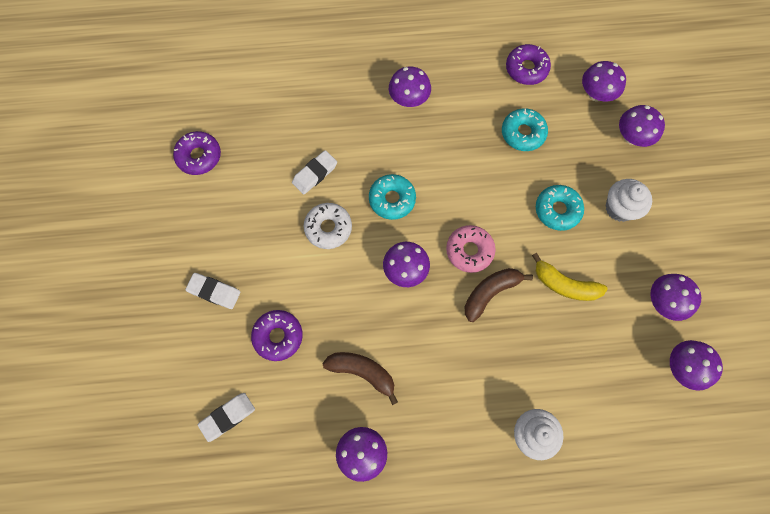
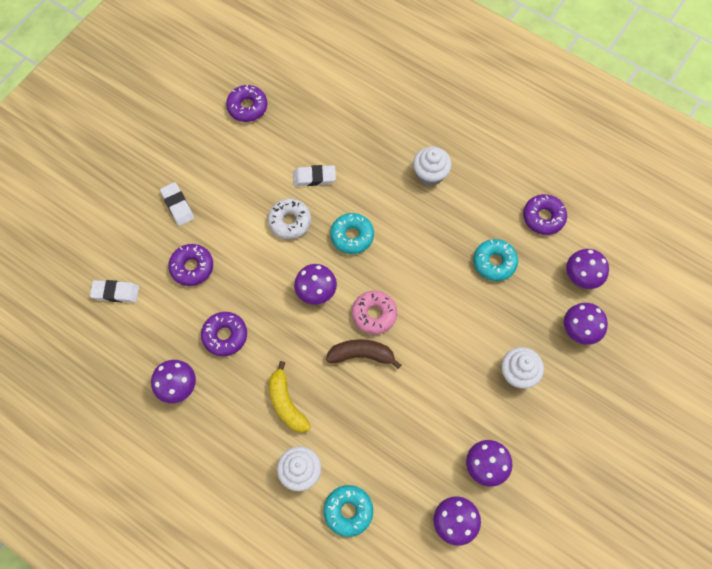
camera: 40 degrees right, 5 degrees down
brown banana [322,352,398,405] -> purple donut [201,312,247,356]
purple mushroom [389,66,431,107] -> white cupcake [413,147,452,186]
yellow banana [532,253,608,301] -> yellow banana moved to [269,361,311,433]
turquoise donut [536,185,584,231] -> turquoise donut moved to [324,485,373,537]

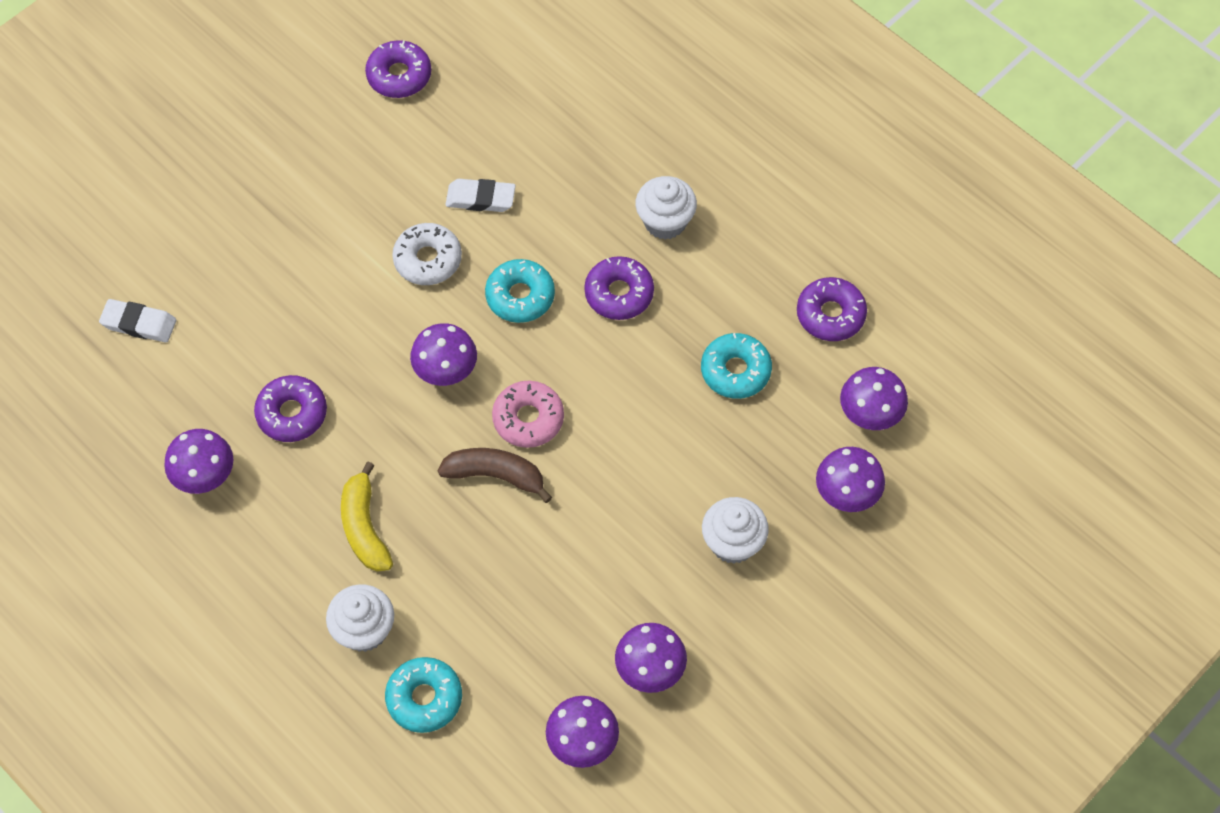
camera: 10 degrees right, 5 degrees down
white eraser [160,182,194,226] -> none
purple donut [168,244,213,286] -> purple donut moved to [584,256,654,320]

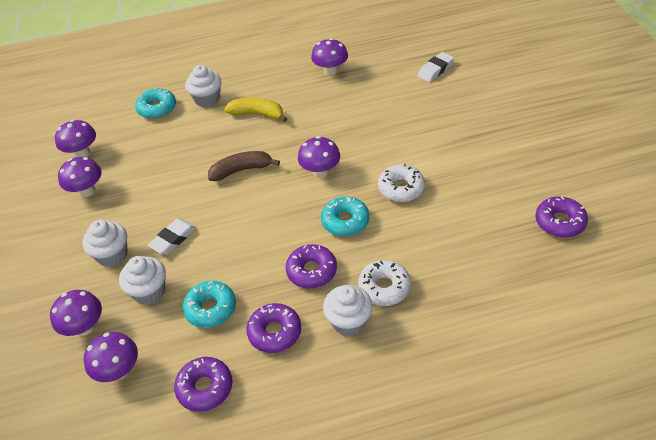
camera: 125 degrees right, 15 degrees down
purple donut [254,375,327,442] -> purple donut moved to [246,303,301,353]
brown banana [437,448,552,503] -> brown banana turned 150 degrees counterclockwise [208,151,280,181]
white eraser [445,179,515,212] -> white eraser moved to [148,219,196,255]
pink donut [492,381,564,448] -> none
none -> white cupcake [119,256,166,305]
none -> white donut [358,260,411,306]

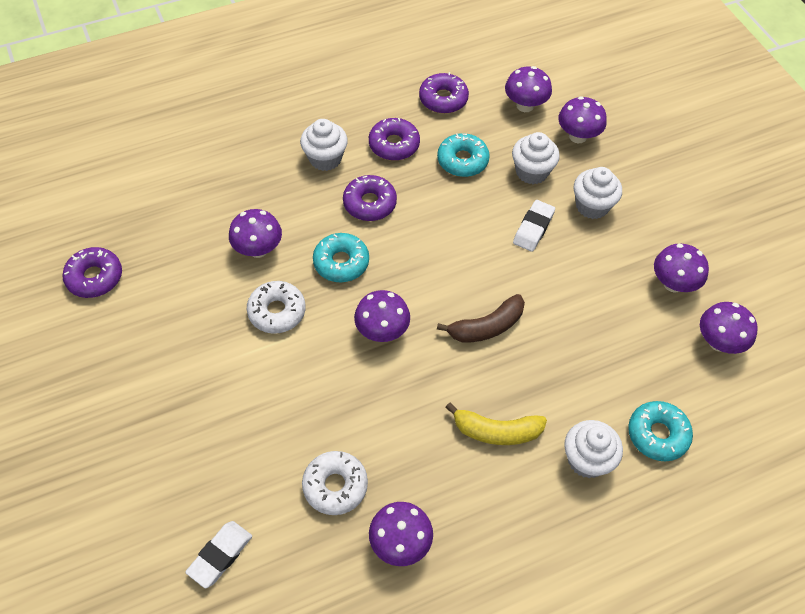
camera: 165 degrees right, 10 degrees up
white donut [358,260,411,306] -> white donut moved to [302,451,368,515]
none -> purple mushroom [229,209,282,258]

